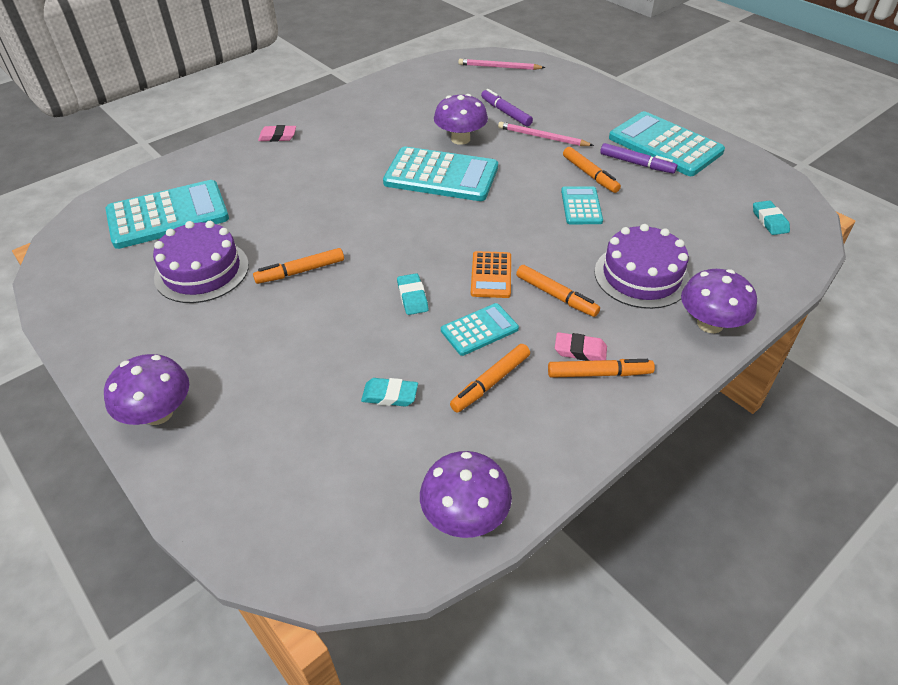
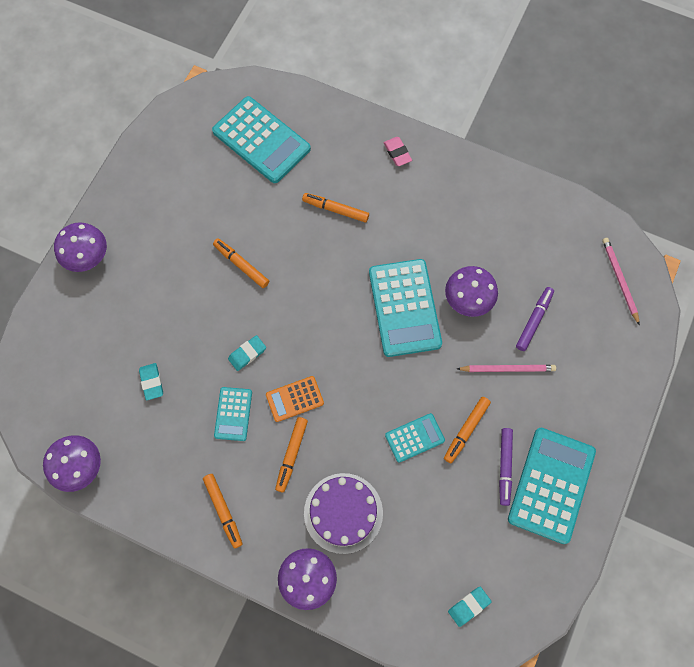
camera: 65 degrees right, 25 degrees up
purple cake [153,221,249,303] -> none
turquoise calculator [441,303,519,356] -> turquoise calculator turned 60 degrees clockwise [214,387,252,441]
orange marker [450,344,530,413] -> orange marker moved to [302,193,369,223]
pink pencil [498,122,594,146] -> pink pencil turned 90 degrees clockwise [457,365,556,372]
pink eraser [555,332,607,361] -> none

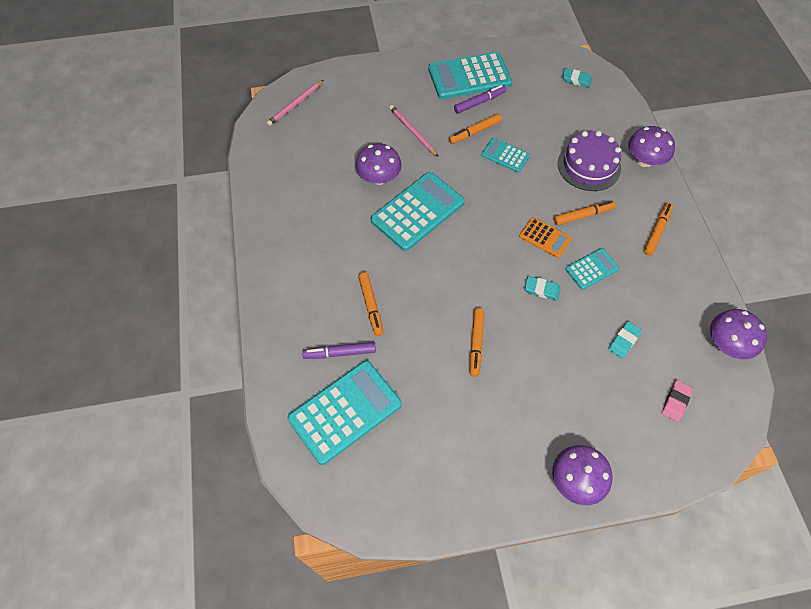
camera: 125 degrees left, 10 degrees down
turquoise calculator [212,96,311,183] -> turquoise calculator turned 45 degrees clockwise [287,361,402,465]
pink eraser [383,137,412,166] -> pink eraser moved to [662,380,693,422]
orange marker [444,397,491,463] -> orange marker turned 150 degrees clockwise [449,113,502,144]
purple marker [516,287,554,351] -> purple marker moved to [302,342,376,359]

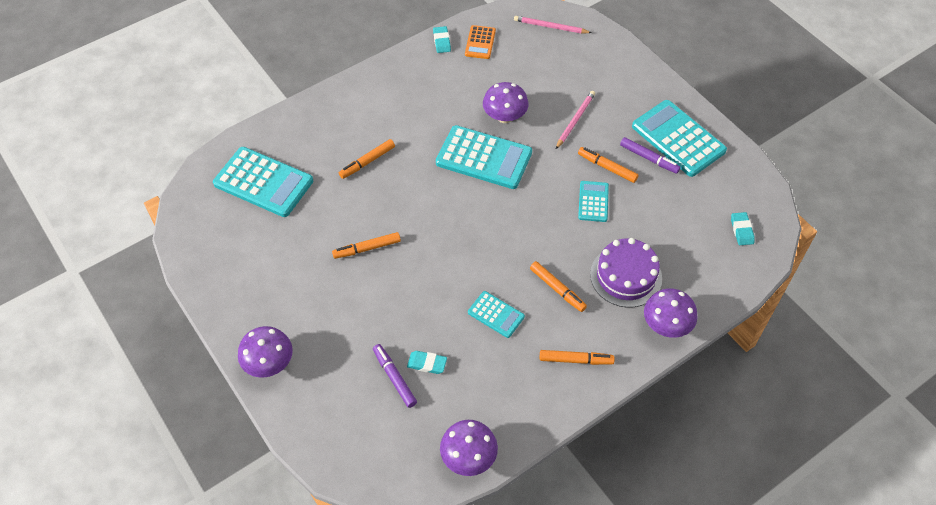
camera: 65 degrees right, 5 degrees down
purple marker [302,342,376,359] -> purple marker moved to [373,344,417,408]
orange calculator [519,217,572,258] -> orange calculator moved to [465,25,496,59]
turquoise eraser [525,276,561,301] -> turquoise eraser moved to [433,26,451,53]
pink eraser [662,380,693,422] -> none

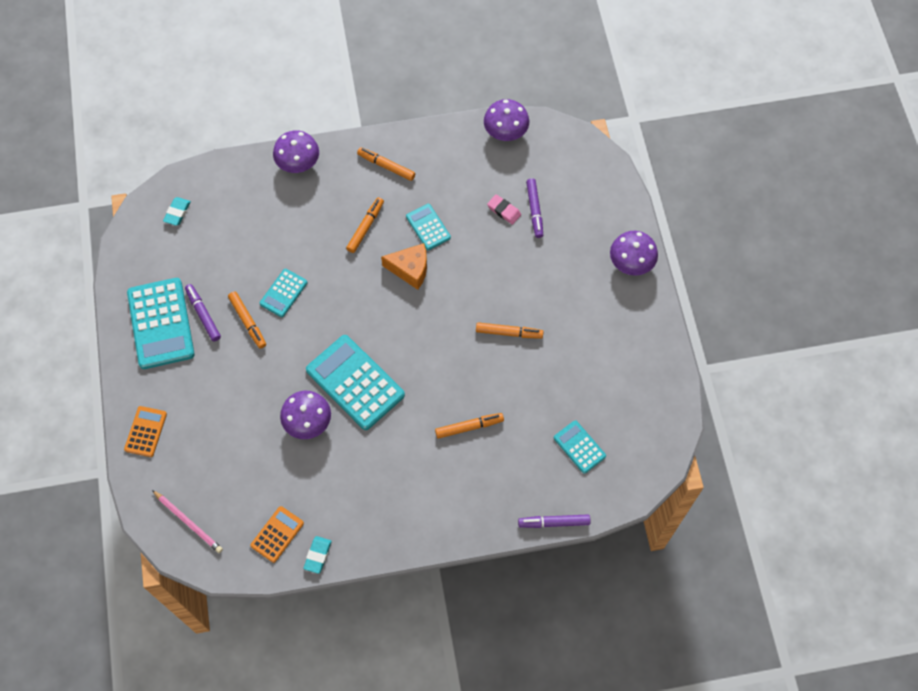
camera: 155 degrees left, 10 degrees up
turquoise calculator [213,147,313,217] -> turquoise calculator [554,420,606,474], size x0.53
turquoise eraser [407,351,447,374] -> pink eraser [487,195,521,225]
orange marker [530,261,587,312] -> orange marker turned 45 degrees clockwise [346,197,384,253]
pink pencil [556,91,595,149] -> none
purple cake [590,238,662,307] -> none
none -> orange calculator [124,406,167,457]
none -> orange cheese [381,243,427,290]
none -> purple marker [518,514,591,528]

